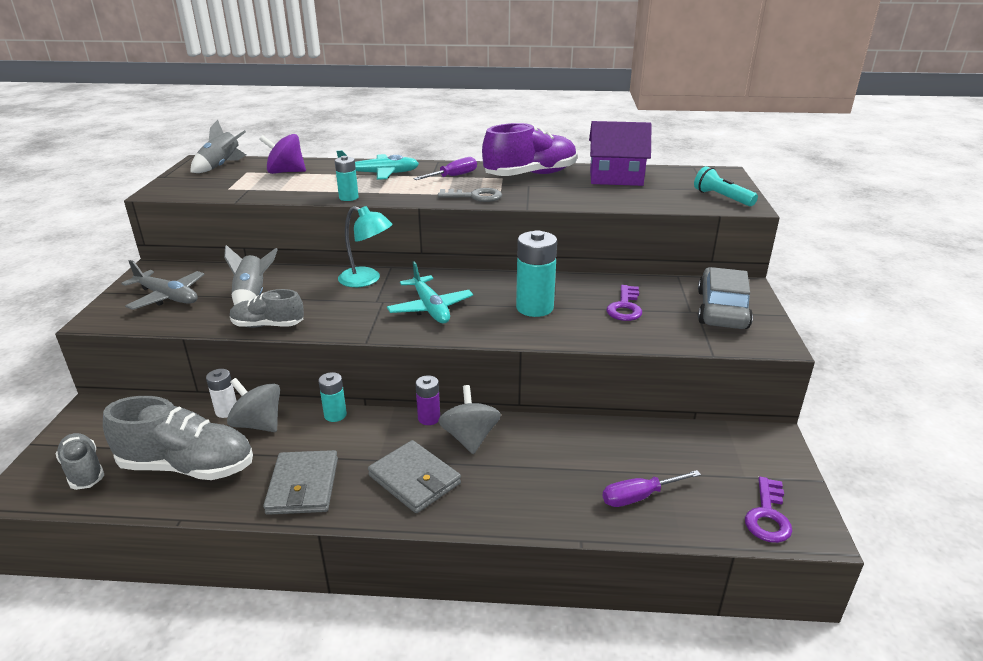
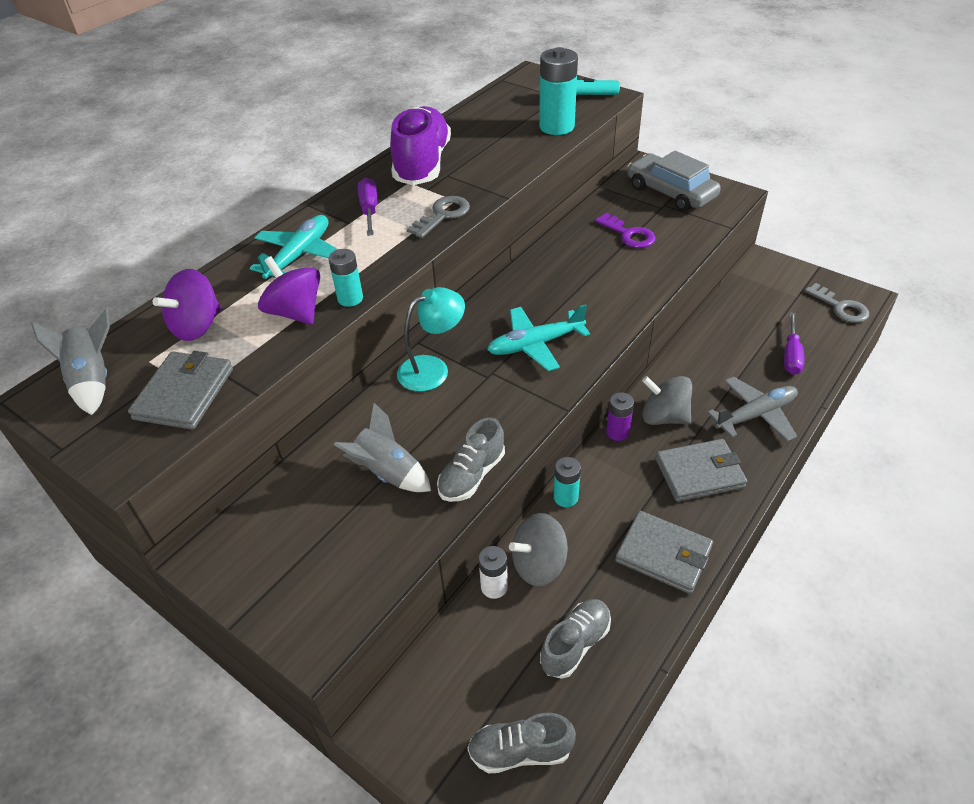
camera: 55 degrees left, 15 degrees up
grey shoe [103,396,253,480] -> grey shoe [540,599,611,679], size x0.58
grey plane [121,260,205,310] -> grey plane moved to [707,376,798,442]
turquoise plane [387,261,473,323] -> turquoise plane turned 150 degrees clockwise [487,304,590,371]
turquoise battery [516,230,557,317] -> turquoise battery moved to [539,47,578,135]
purple house [589,121,652,186] -> none
purple key [745,477,792,543] -> grey key [805,283,869,323]
none -> grey wallet [128,351,233,429]
none -> purple spinning top [258,256,320,325]

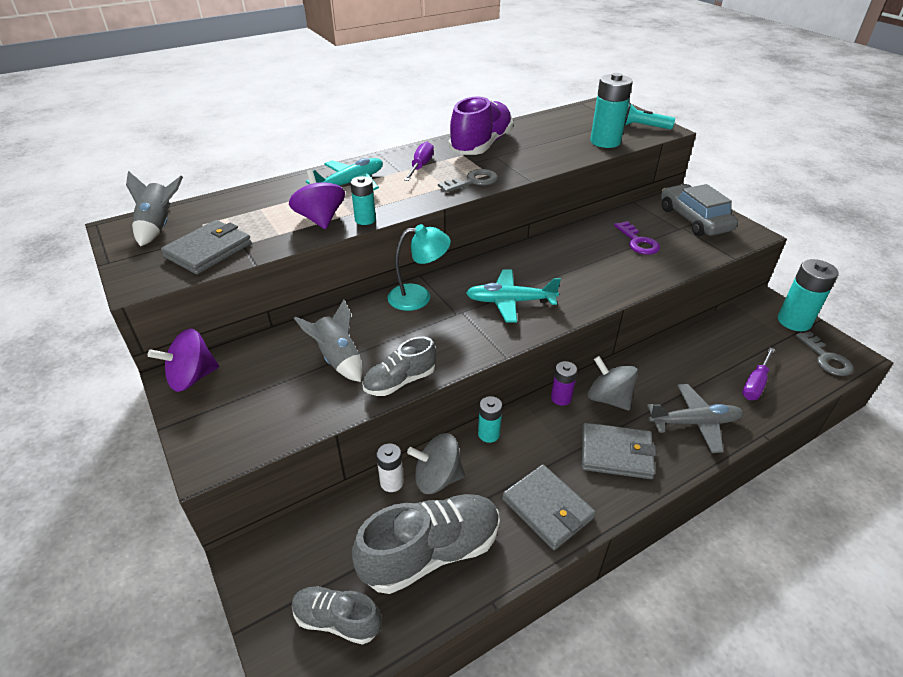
camera: 20 degrees right, 5 degrees down
purple spinning top [153,269,221,341] -> purple spinning top moved to [148,328,219,392]
grey shoe [540,599,611,679] -> grey shoe [352,494,500,594], size x1.73
none -> turquoise battery [778,259,839,331]

